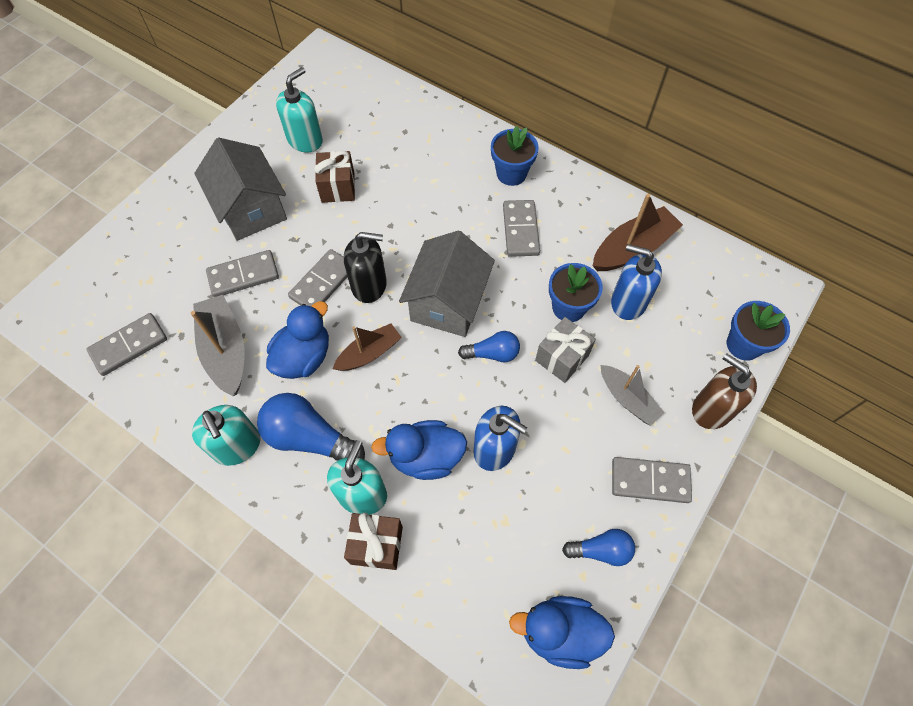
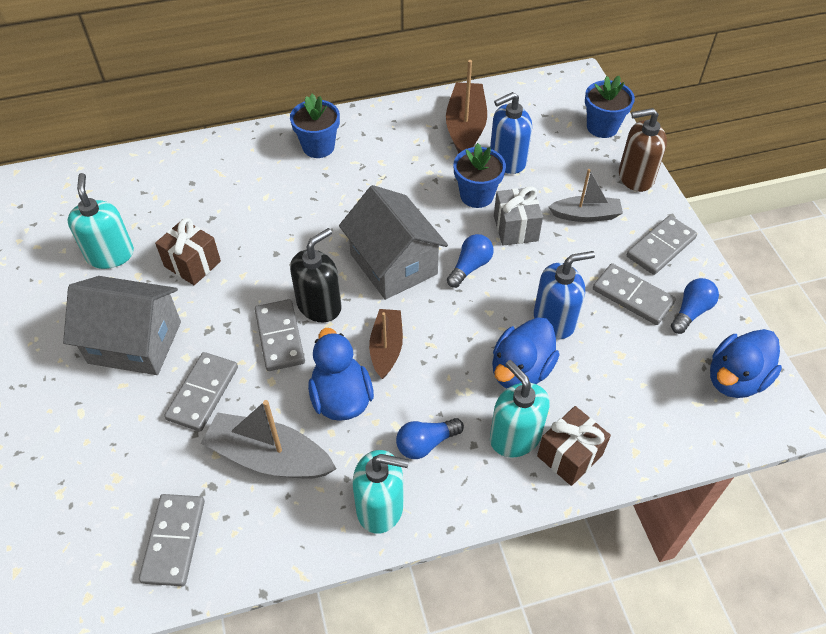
camera: 50 degrees left, 10 degrees down
blue light bulb [257,393,365,461] -> blue light bulb [396,418,464,459], size x0.59
grey domino [503,200,540,257] -> grey domino moved to [593,263,676,325]

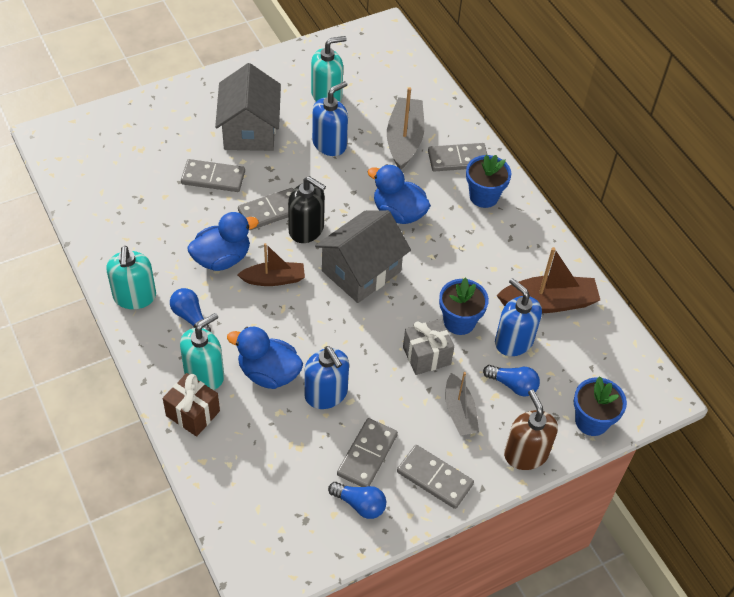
camera: 75 degrees right, 0 degrees up
grey domino [139,494,205,586] -> grey domino moved to [428,143,488,172]
brown gift [155,218,221,285] -> blue soap dispenser [312,81,348,156]
grey boat [201,400,336,479] -> grey boat moved to [387,87,425,169]
blue light bulb [447,234,493,288] -> blue light bulb moved to [483,365,540,396]
blue duck [710,329,782,398] -> blue duck moved to [368,164,431,224]

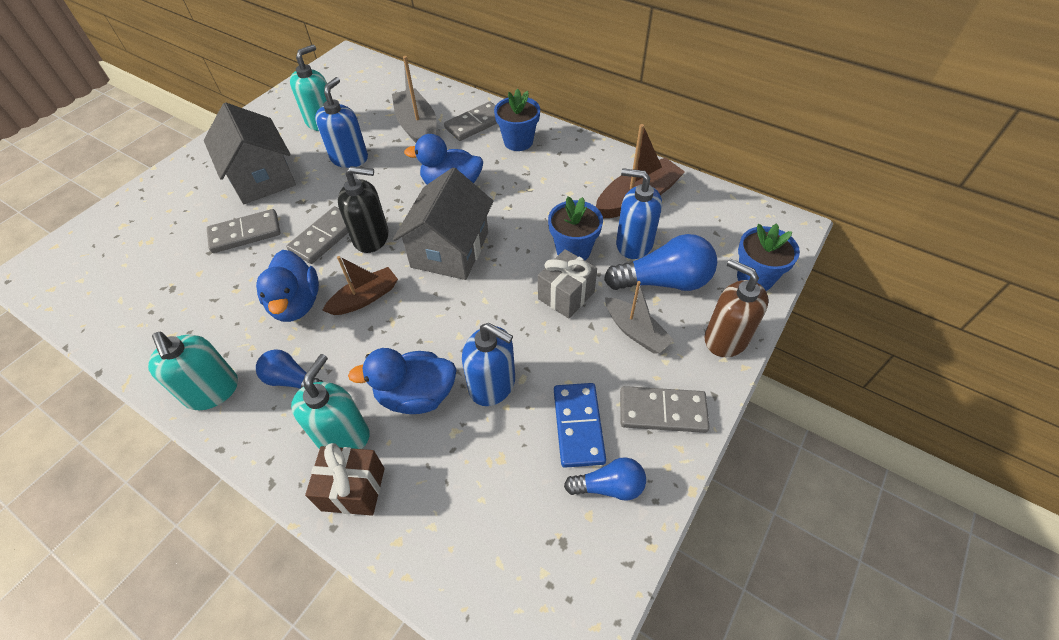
camera: 25 degrees left, 0 degrees up
blue duck [187,212,259,271] -> blue duck turned 135 degrees clockwise [256,250,319,322]
grey domino [337,418,398,487] -> blue domino [554,383,606,468]
blue light bulb [483,365,540,396] -> blue light bulb [604,234,717,291], size x1.70

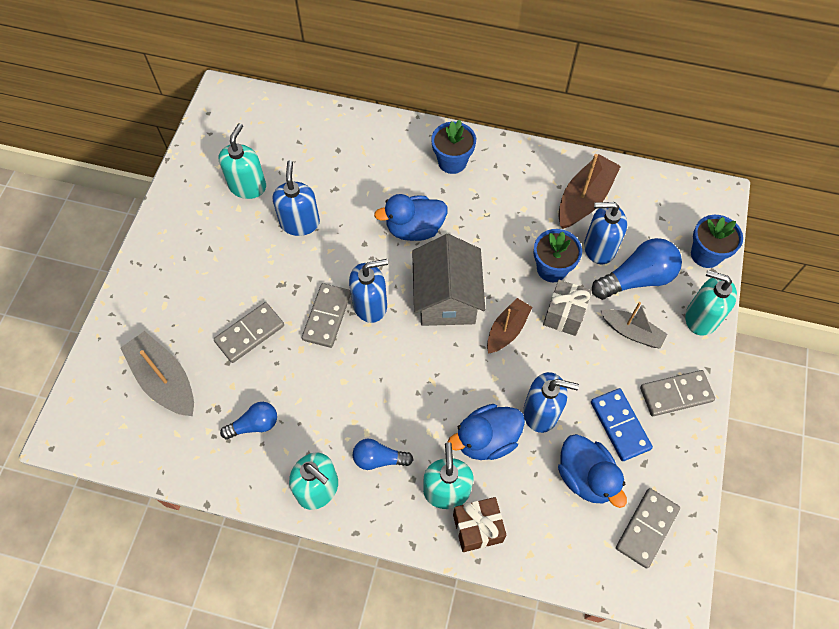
camera: 20 degrees left, 10 degrees up
grey house [204,102,296,204] -> none
blue duck [256,250,319,322] -> blue duck moved to [558,434,627,508]
brown boat [322,256,398,315] -> brown boat moved to [487,298,532,354]
black soap dispenser [338,166,389,253] -> blue soap dispenser [349,259,388,323]
grey boat [392,56,437,143] -> grey boat moved to [120,331,194,416]
grey domino [444,101,497,141] -> grey domino moved to [616,488,680,569]
blue light bulb [564,457,646,501] -> blue light bulb moved to [220,402,277,439]
brown soap dispenser [704,259,769,357] -> turquoise soap dispenser [685,270,737,335]

